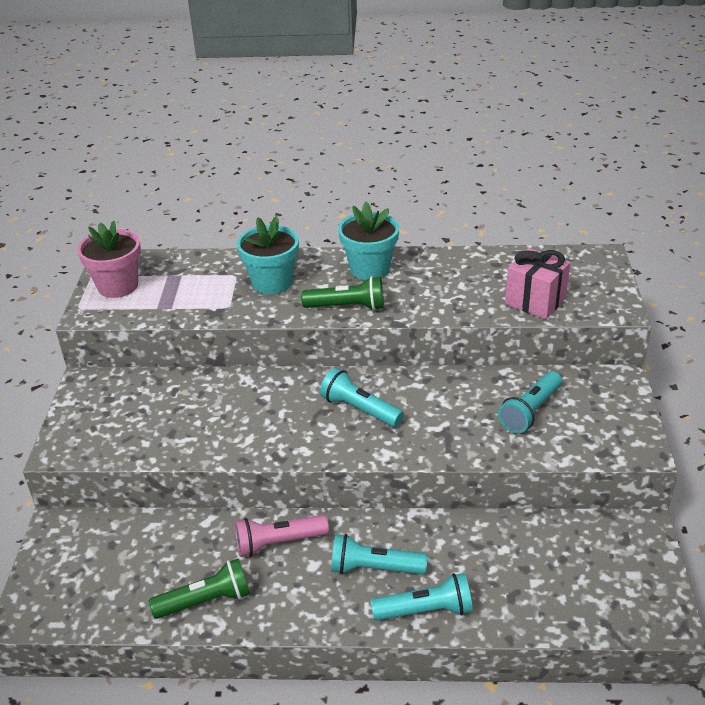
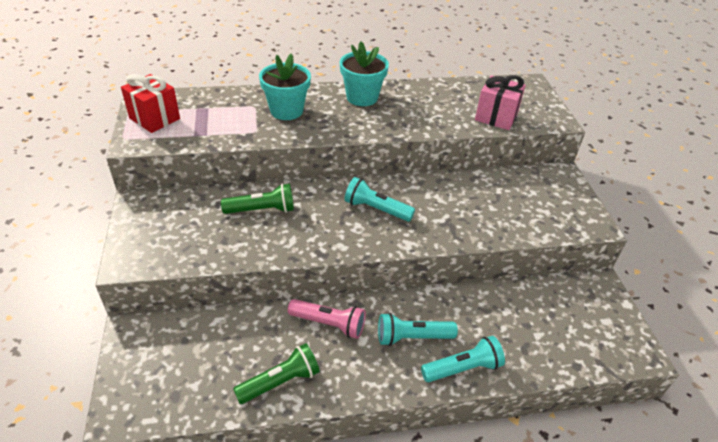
camera: 15 degrees left, 5 degrees up
pink flower pot [77,221,141,298] -> red gift [121,74,180,133]
pink flashlight [235,515,329,557] -> pink flashlight turned 135 degrees counterclockwise [288,299,366,339]
green flashlight [301,276,384,310] -> green flashlight moved to [221,184,294,214]
turquoise flashlight [498,371,562,433] -> none

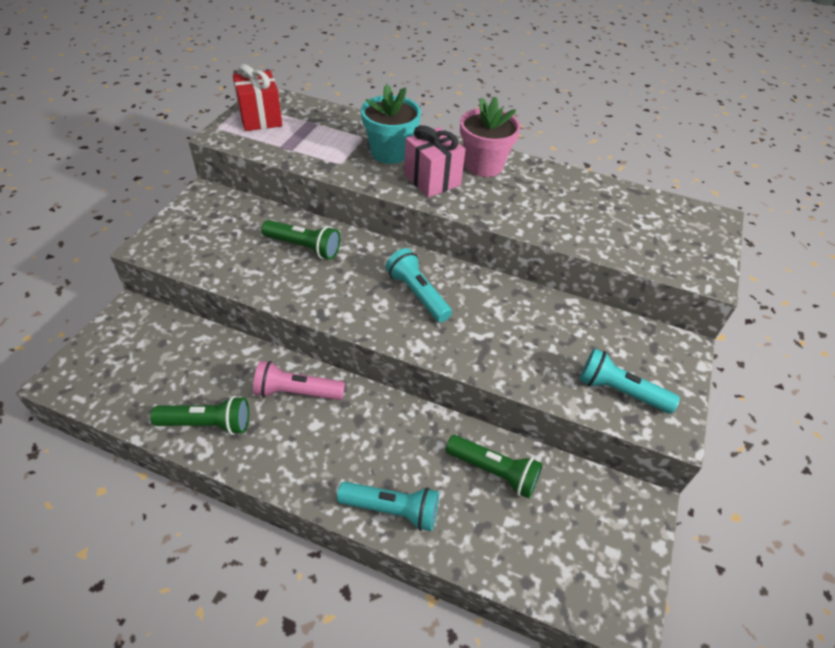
camera: 30 degrees right, 5 degrees up
pink flashlight [288,299,366,339] -> pink flashlight turned 135 degrees clockwise [253,361,345,400]
turquoise flower pot [340,42,389,106] -> pink flower pot [460,97,521,177]
turquoise flashlight [378,313,458,346] -> turquoise flashlight moved to [579,348,680,414]
pink gift [475,75,526,130] -> pink gift moved to [404,125,466,197]
none -> green flashlight [446,435,543,499]

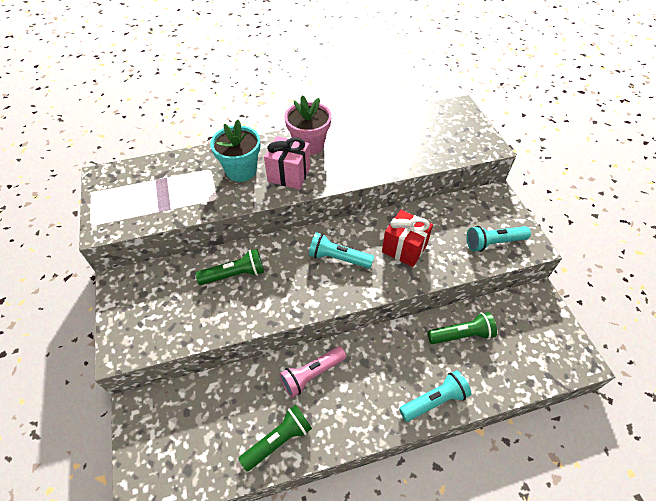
camera: 35 degrees left, 5 degrees up
red gift [233,64,282,131] -> red gift moved to [382,210,433,267]

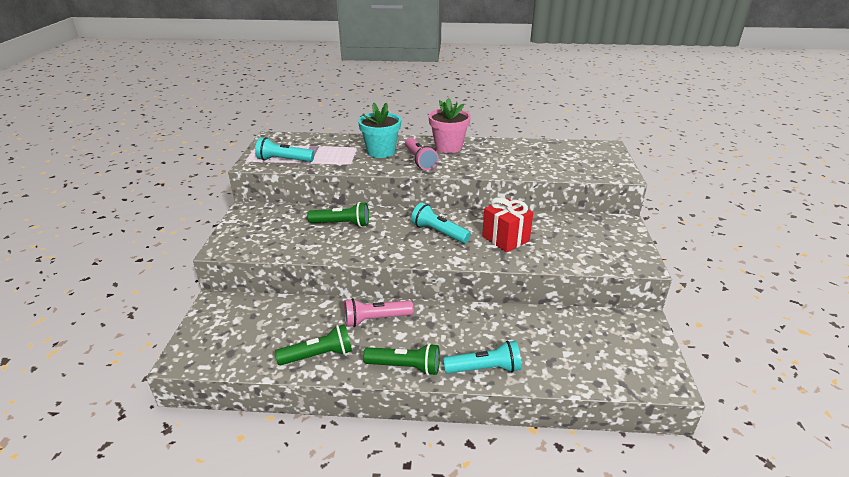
camera: 20 degrees right, 20 degrees down
pink gift [264,136,310,189] -> pink flashlight [405,137,439,170]
green flashlight [427,312,497,344] -> green flashlight moved to [363,343,440,376]
turquoise flashlight [466,226,531,252] -> turquoise flashlight moved to [255,137,314,162]

